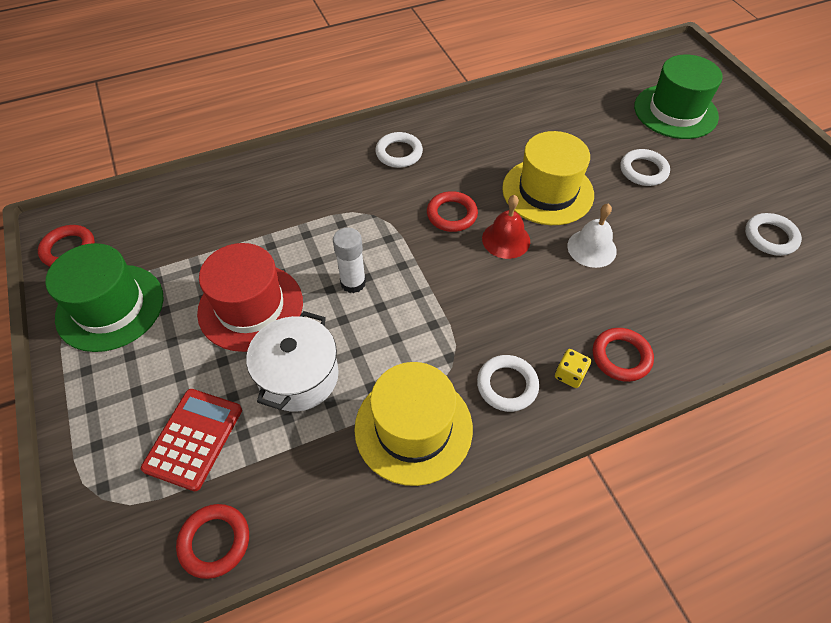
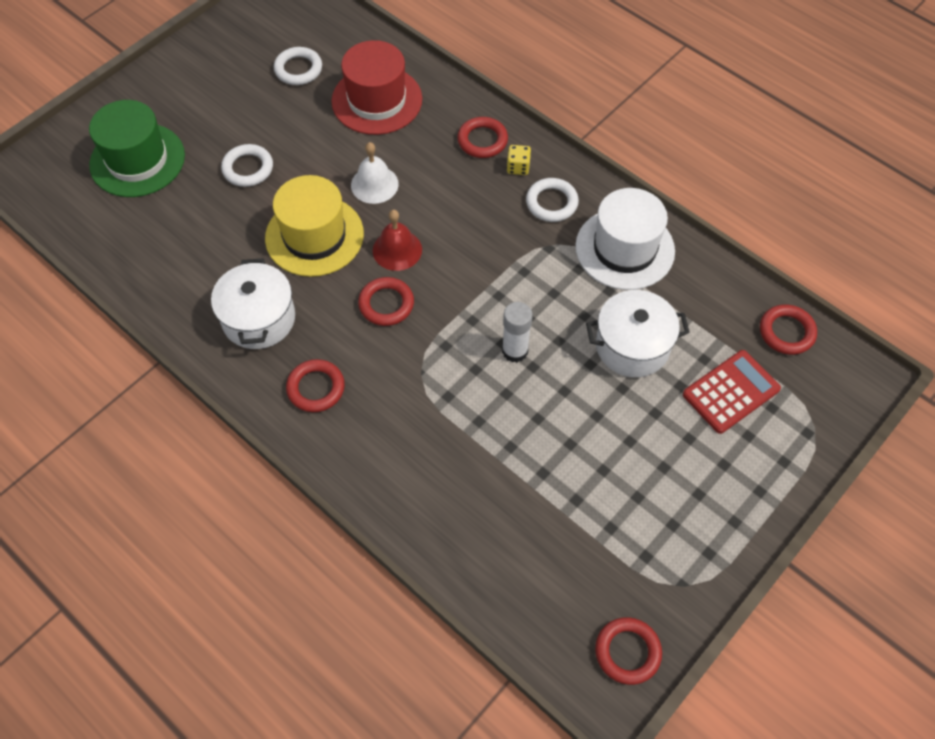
camera: 115 degrees left, 5 degrees up
green hat [45,243,164,352] -> none
red calculator [141,389,242,491] -> red calculator turned 150 degrees clockwise [683,350,781,434]
red hat [197,243,303,352] -> red hat moved to [331,40,422,135]
yellow hat [354,362,473,486] -> white hat [575,188,675,290]
white ring [375,132,423,168] -> red ring [286,359,345,412]
none -> white pot [211,258,295,349]

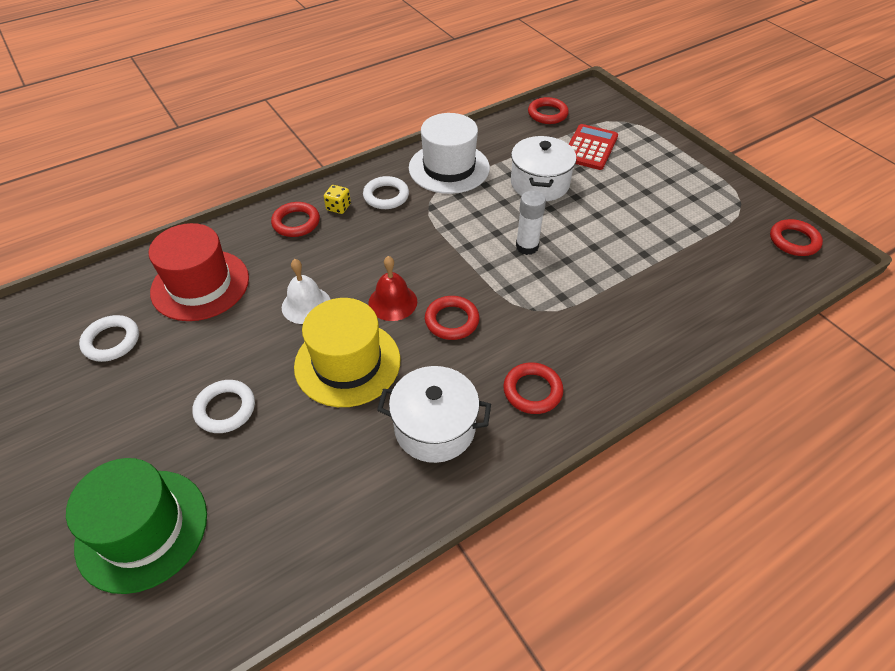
camera: 75 degrees left, 10 degrees down
red calculator [683,350,781,434] -> red calculator turned 45 degrees clockwise [569,124,618,170]

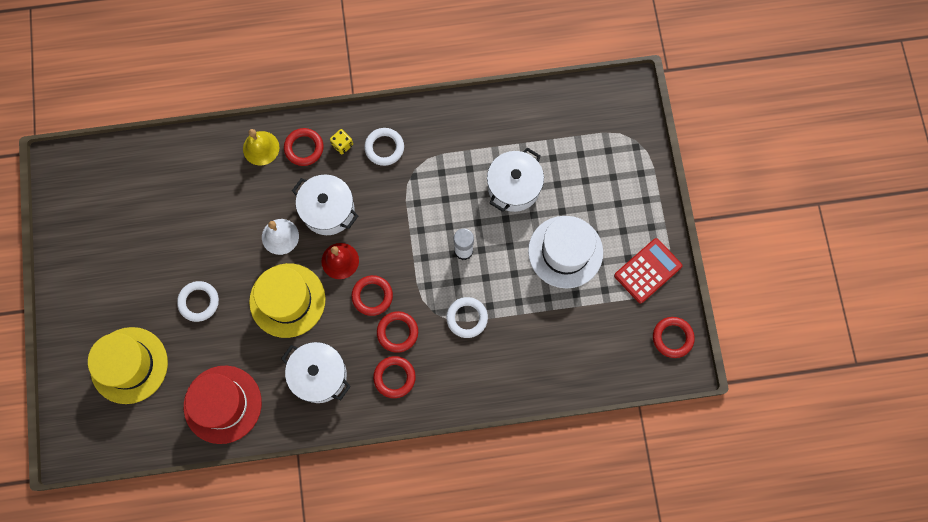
camera: 25 degrees right, 25 degrees up
green hat [66,458,207,594] -> yellow hat [88,327,168,404]
white ring [79,315,139,362] -> white ring moved to [446,297,488,338]
red hat [149,223,249,321] -> red hat moved to [184,366,262,444]
white hat [409,113,490,194] -> white hat moved to [528,216,603,289]
red ring [528,97,569,124] -> red ring moved to [377,311,418,353]
red calculator [569,124,618,170] -> red calculator moved to [614,238,682,303]
none -> yellow bell [243,129,280,166]
none -> white pot [292,174,358,235]

